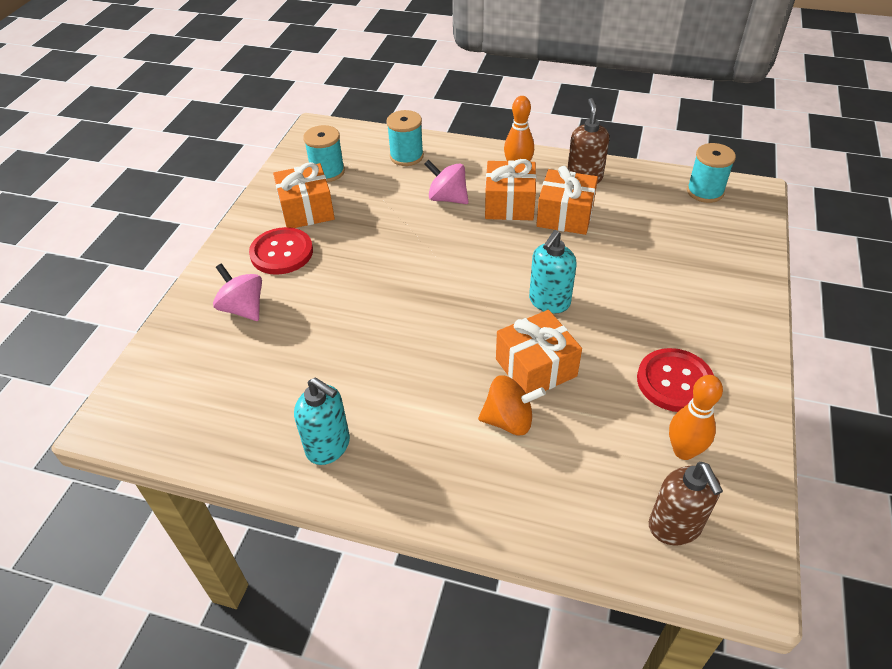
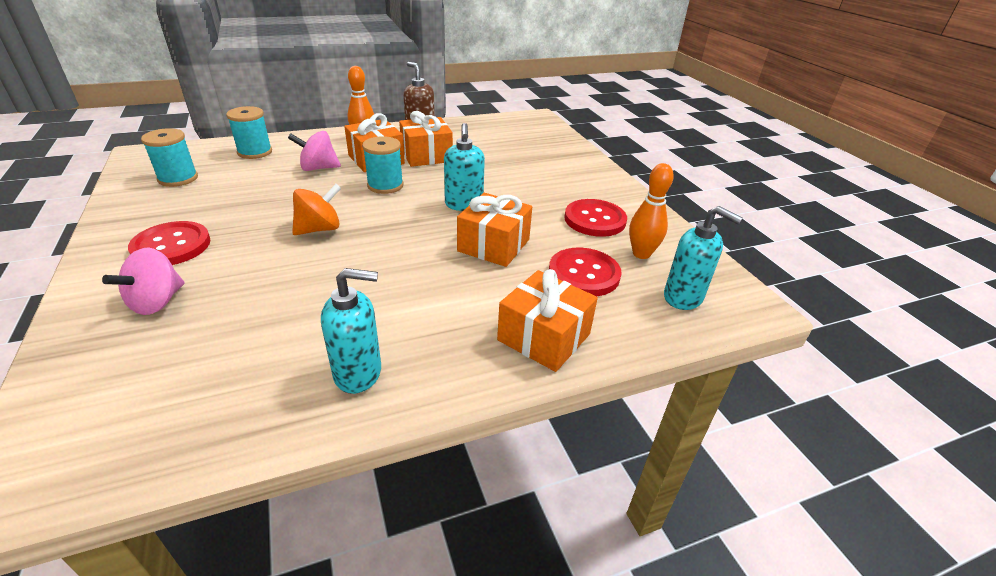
camera: 40 degrees left, 10 degrees down
pink spinning top [213,263,262,321] -> pink spinning top turned 75 degrees counterclockwise [102,247,185,315]
orange gift [273,162,335,228] -> orange gift moved to [497,269,598,372]
orange spinning top [478,376,546,435] -> orange spinning top moved to [292,184,341,235]
brown soap dispenser [649,462,723,545] -> turquoise soap dispenser [664,206,743,310]
turquoise spool [687,143,736,203] -> turquoise spool moved to [362,136,404,194]
none -> red button [549,248,622,296]

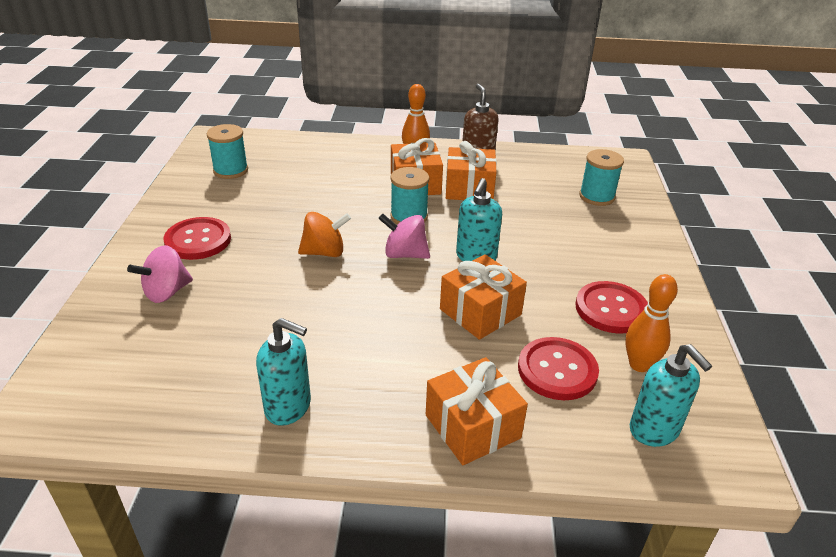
camera: 25 degrees right, 0 degrees up
turquoise spool [226,106,272,159] -> turquoise spool moved to [579,149,624,206]
pink spinning top [288,131,341,171] -> pink spinning top moved to [378,213,430,259]

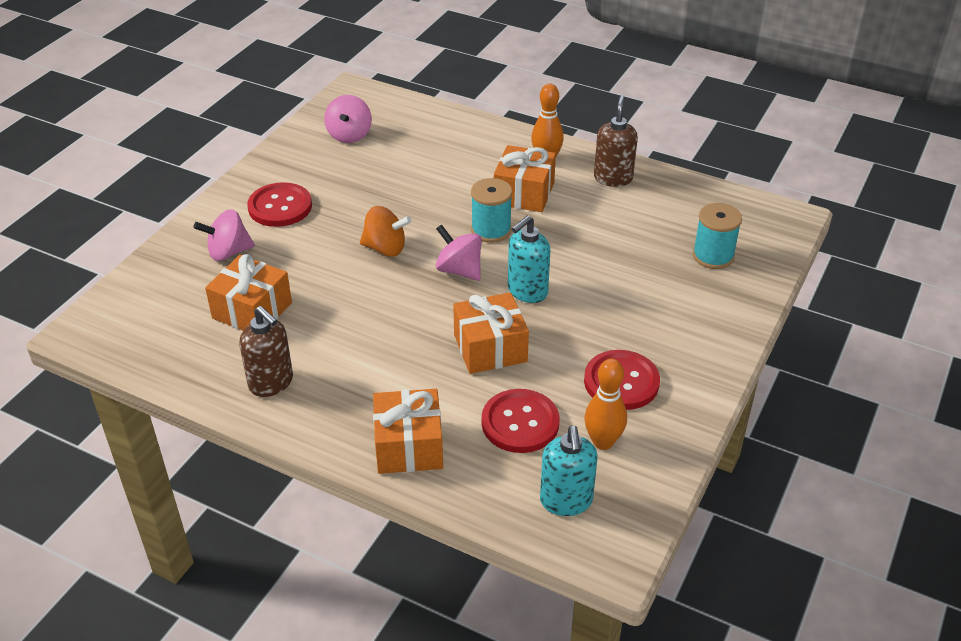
camera: 25 degrees right, 5 degrees up
turquoise spool [207,124,248,179] -> pink spinning top [324,95,372,143]
turquoise soap dispenser [256,318,311,426] -> brown soap dispenser [239,306,293,397]
orange gift [446,141,497,200] -> orange gift moved to [205,254,292,331]

